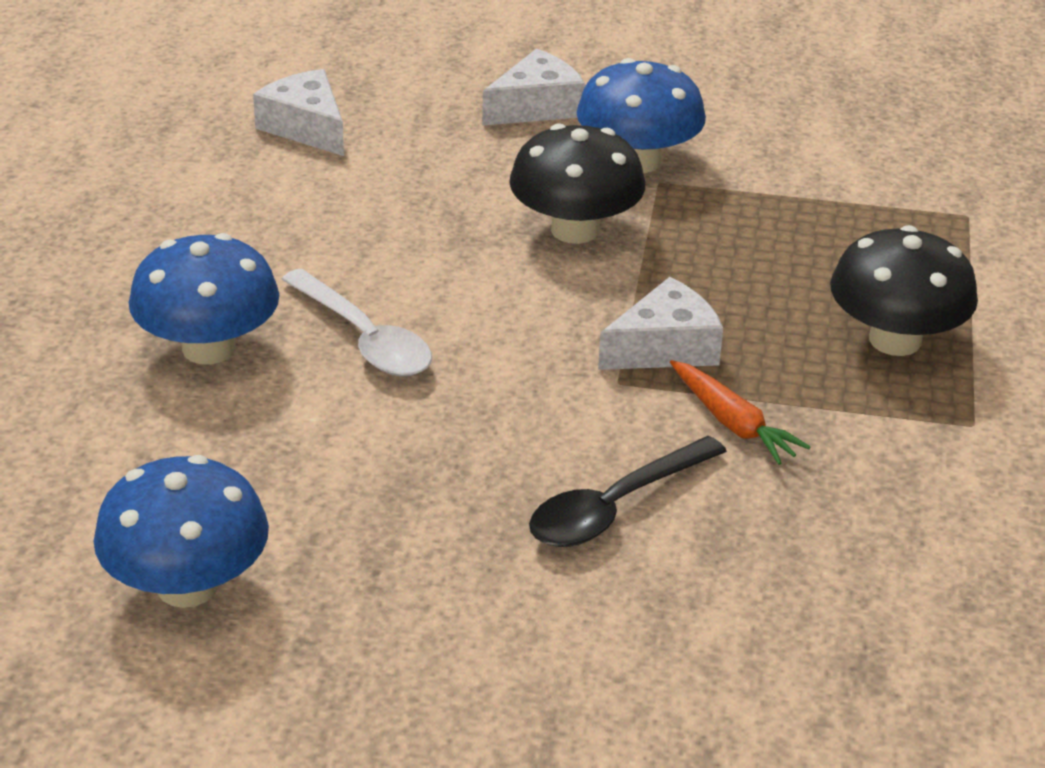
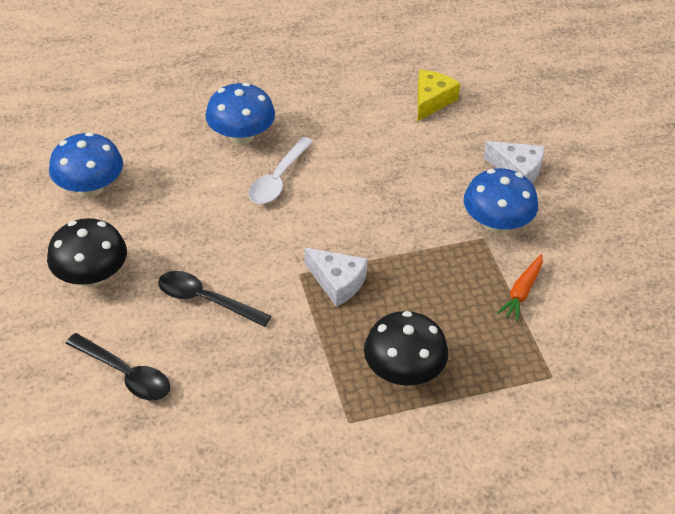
camera: 65 degrees right, 10 degrees up
white cheese [253,69,344,156] -> yellow cheese [418,70,460,121]
black mushroom [509,123,645,244] -> black mushroom moved to [47,218,127,287]
orange carrot [670,360,811,465] -> orange carrot moved to [497,254,543,322]
none -> black spoon [66,333,170,400]

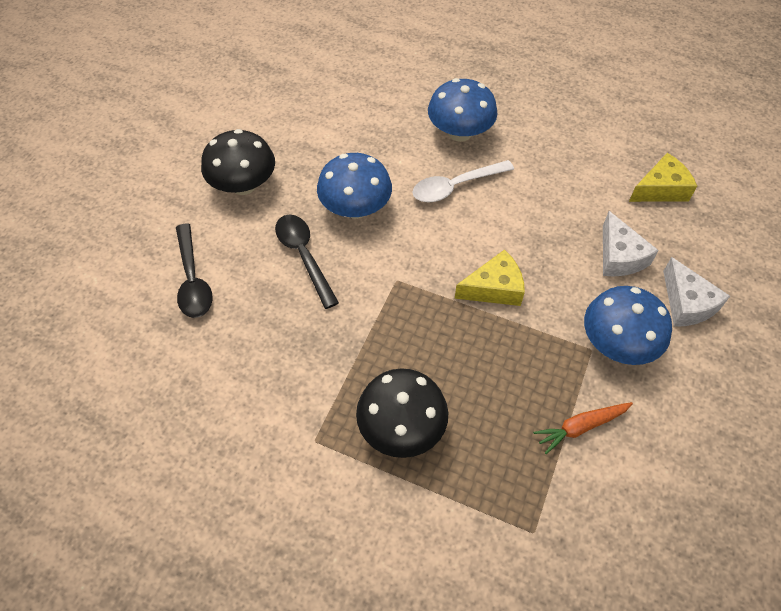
camera: 40 degrees right, 10 degrees up
blue mushroom [49,132,123,197] -> blue mushroom moved to [317,153,392,219]
white cheese [305,248,368,307] -> white cheese moved to [603,211,659,276]
none -> yellow cheese [455,250,525,306]

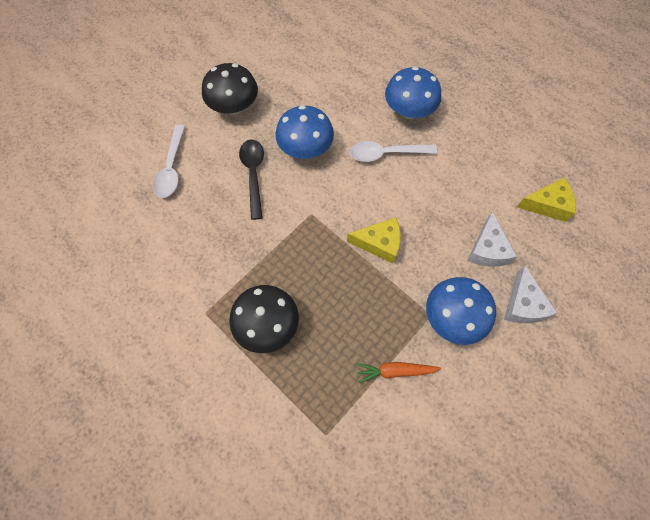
camera: 20 degrees right, 10 degrees up
black spoon [176,223,213,318] -> white spoon [153,124,185,198]

